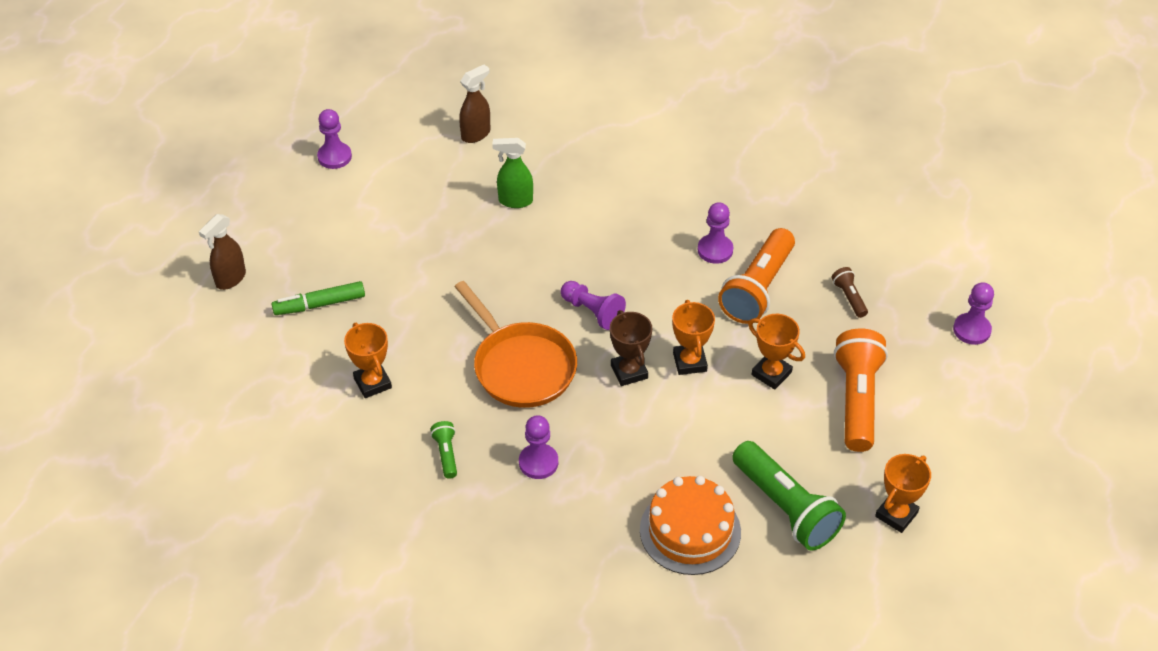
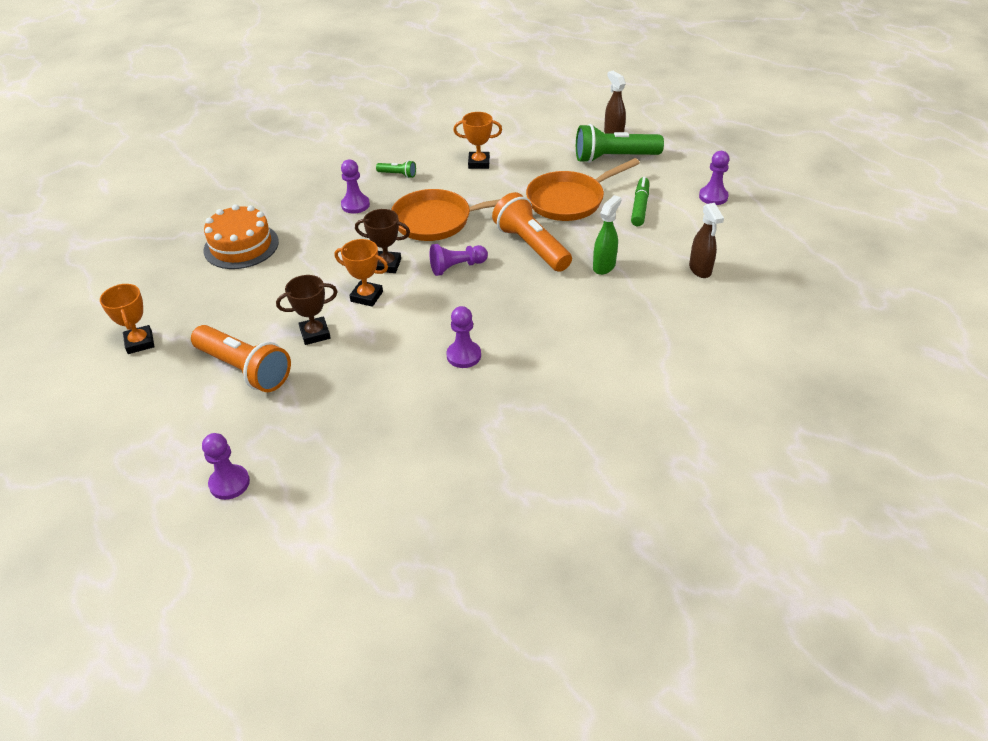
camera: 120 degrees right, 5 degrees down
green marker [272,281,365,315] -> green marker moved to [631,177,649,226]
orange flashlight [718,228,795,324] -> orange flashlight moved to [492,192,572,272]
green flashlight [732,441,846,551] -> green flashlight moved to [576,124,664,163]
orange trophy [748,314,805,390] -> brown trophy [276,275,338,345]
brown flashlight [831,267,868,318] -> none
none -> orange pan [526,158,640,221]

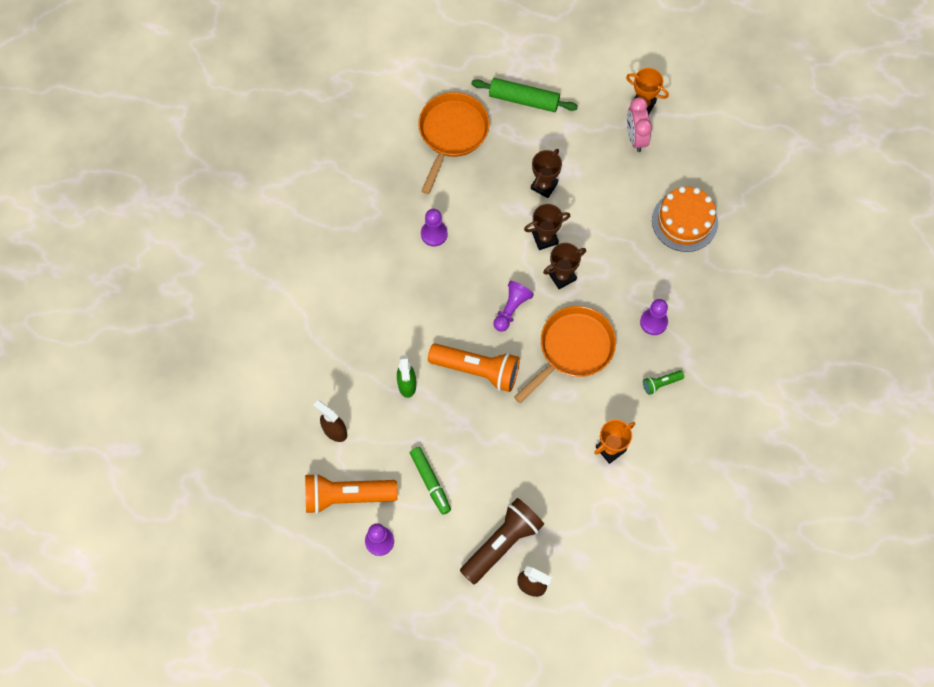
camera: 140 degrees right, 25 degrees up
orange flashlight [191,325,291,392] -> orange flashlight moved to [305,473,398,514]
purple pawn [202,433,250,500] -> none
orange trophy [335,239,388,307] -> brown trophy [524,204,570,250]
orange pan [526,158,640,221] -> orange pan moved to [418,92,490,194]
green flashlight [576,124,664,163] -> brown flashlight [460,498,544,585]
none -> green rolling pin [471,78,578,112]
none -> pink clock [627,97,652,152]

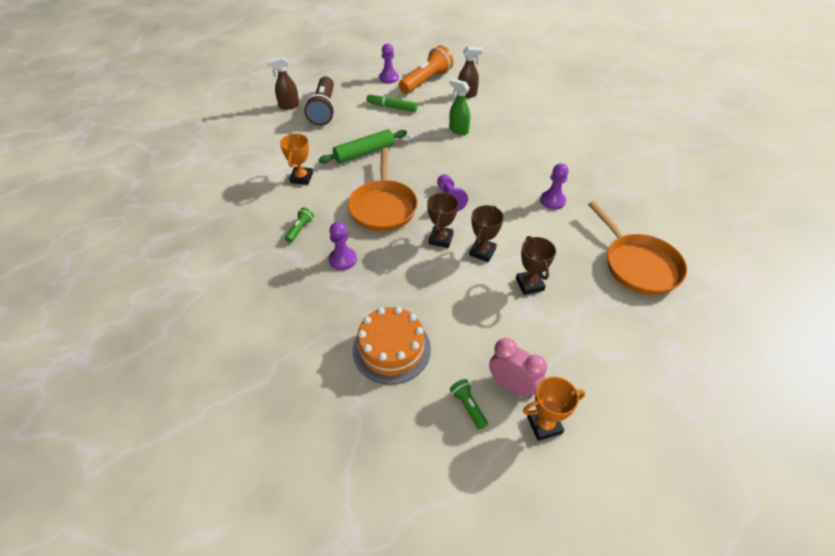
camera: 135 degrees right, 20 degrees down
orange flashlight [428,343,520,392] -> none
green rolling pin [471,78,578,112] -> green rolling pin moved to [318,129,407,164]
none -> green flashlight [450,379,488,430]

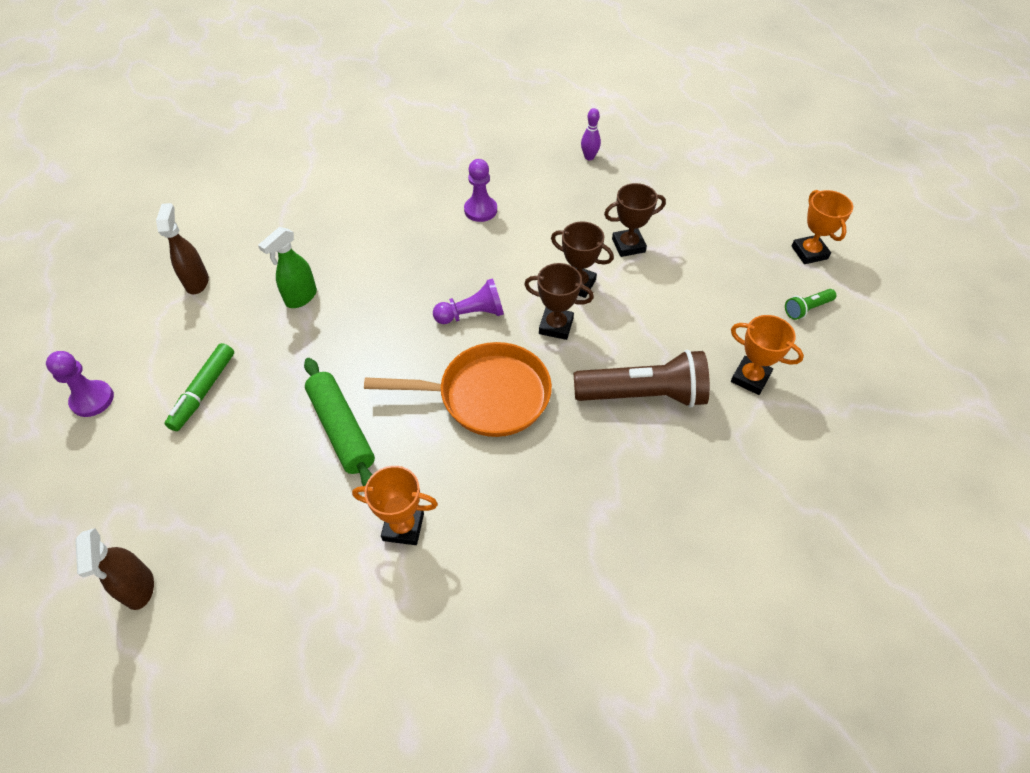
camera: 90 degrees left, 5 degrees up
green flashlight [285,208,314,243] -> none
brown flashlight [304,76,335,126] -> brown flashlight moved to [574,350,710,408]
purple pawn [329,222,357,270] -> none
orange cake [353,306,431,385] -> orange trophy [731,315,804,395]
orange flashlight [399,45,454,94] -> none
pink clock [489,338,547,398] -> none
orange pan [588,201,687,295] -> purple bowling pin [581,108,601,160]

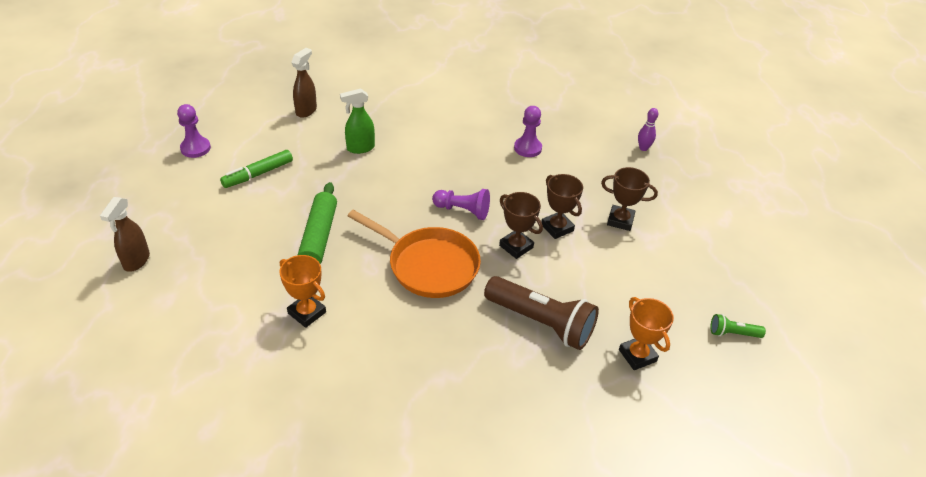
camera: 30 degrees right, 10 degrees down
orange trophy [791,190,853,264] -> none

